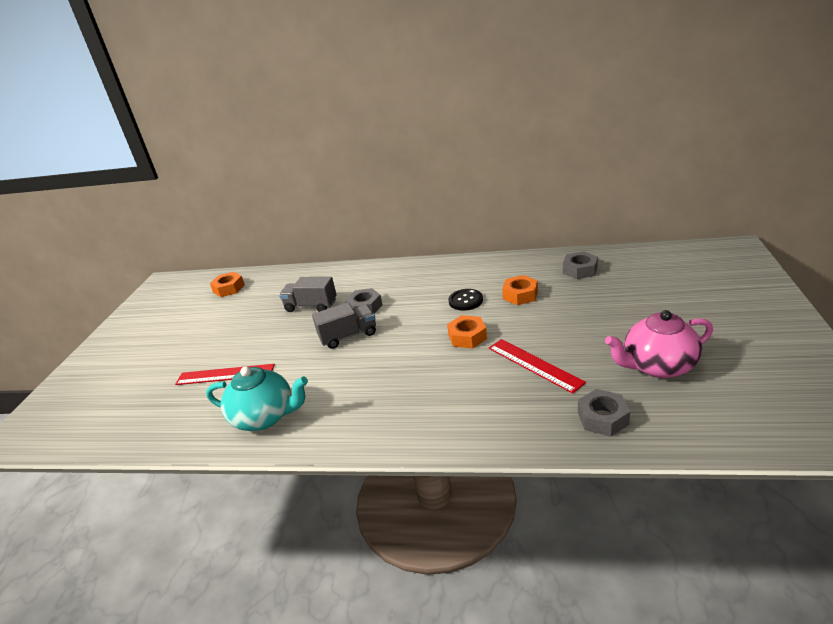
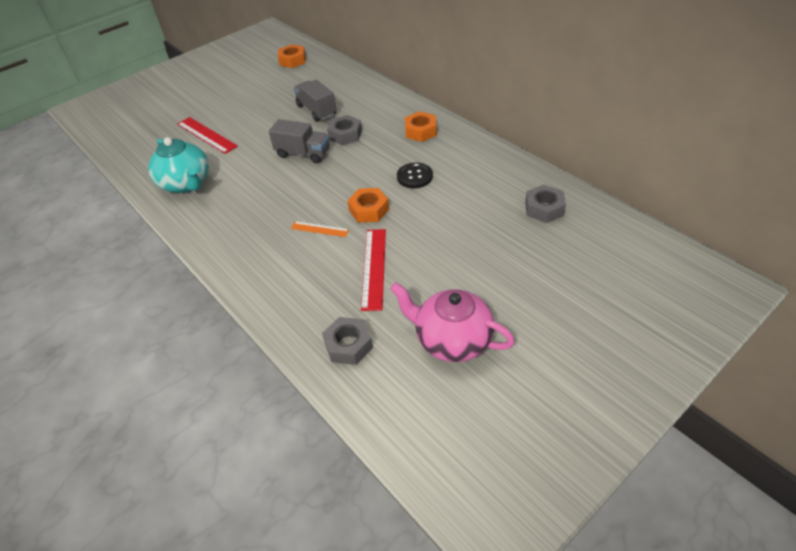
camera: 40 degrees right, 15 degrees up
orange nut [502,275,538,305] -> orange nut moved to [405,111,437,142]
none -> orange ruler [291,221,349,237]

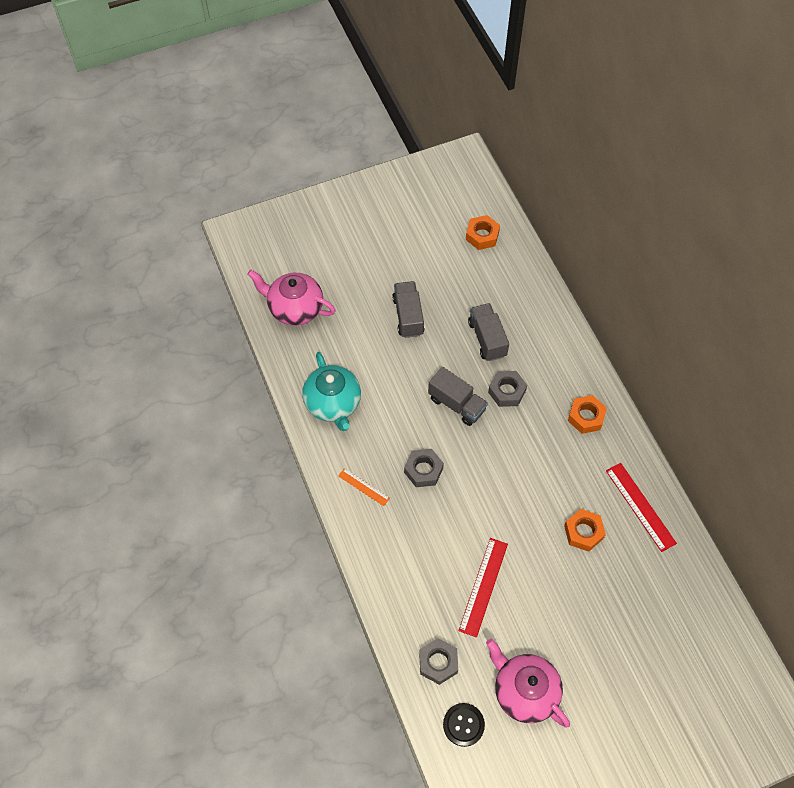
camera: 15 degrees right, 15 degrees up
red ruler [177,117,238,154] -> red ruler moved to [606,463,677,552]
orange ruler [291,221,349,237] -> orange ruler moved to [338,468,390,506]
orange nut [347,188,389,223] -> orange nut moved to [564,509,606,552]
black button [397,163,433,188] -> black button moved to [443,703,485,747]
grey nut [525,185,566,223] -> grey nut moved to [404,449,444,487]
none -> pink teapot [247,270,336,326]
none -> grey truck [392,281,425,338]

